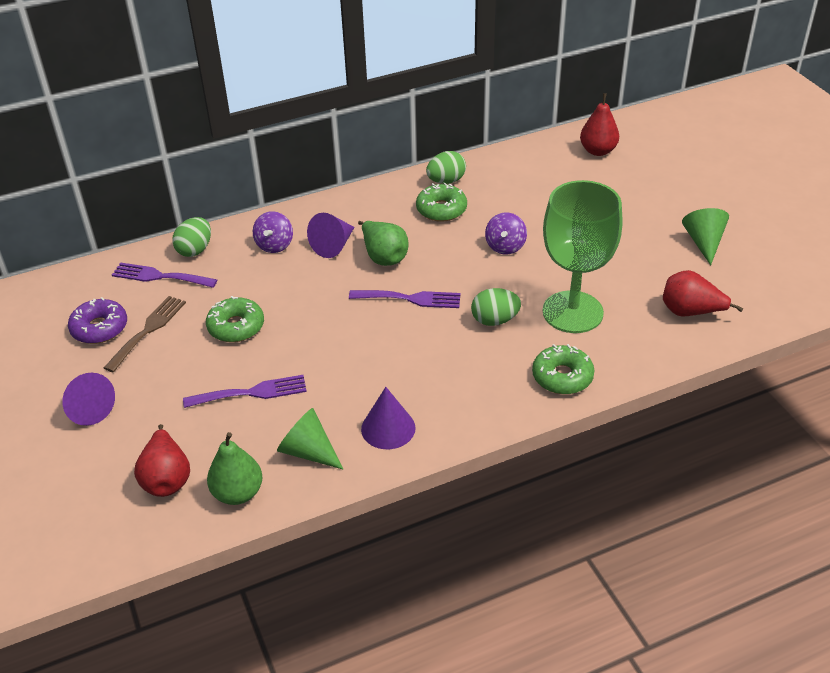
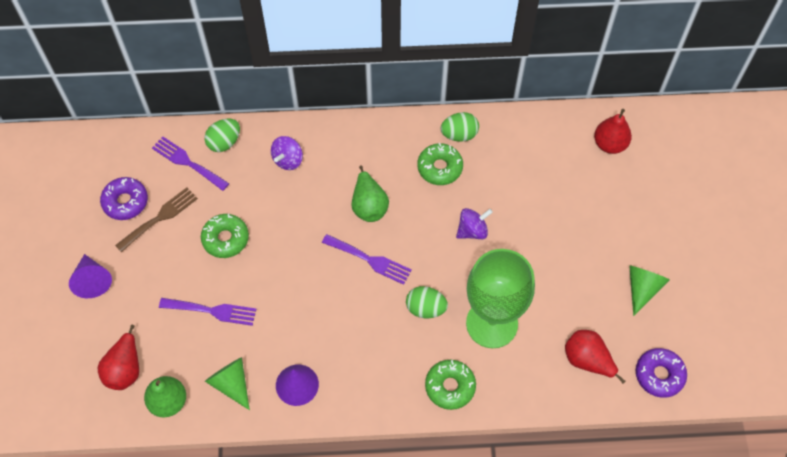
camera: 20 degrees right, 20 degrees up
purple cone [307,213,355,258] -> none
purple spinning top [485,213,527,254] -> purple spinning top turned 150 degrees counterclockwise [456,208,493,239]
none -> purple donut [636,348,687,398]

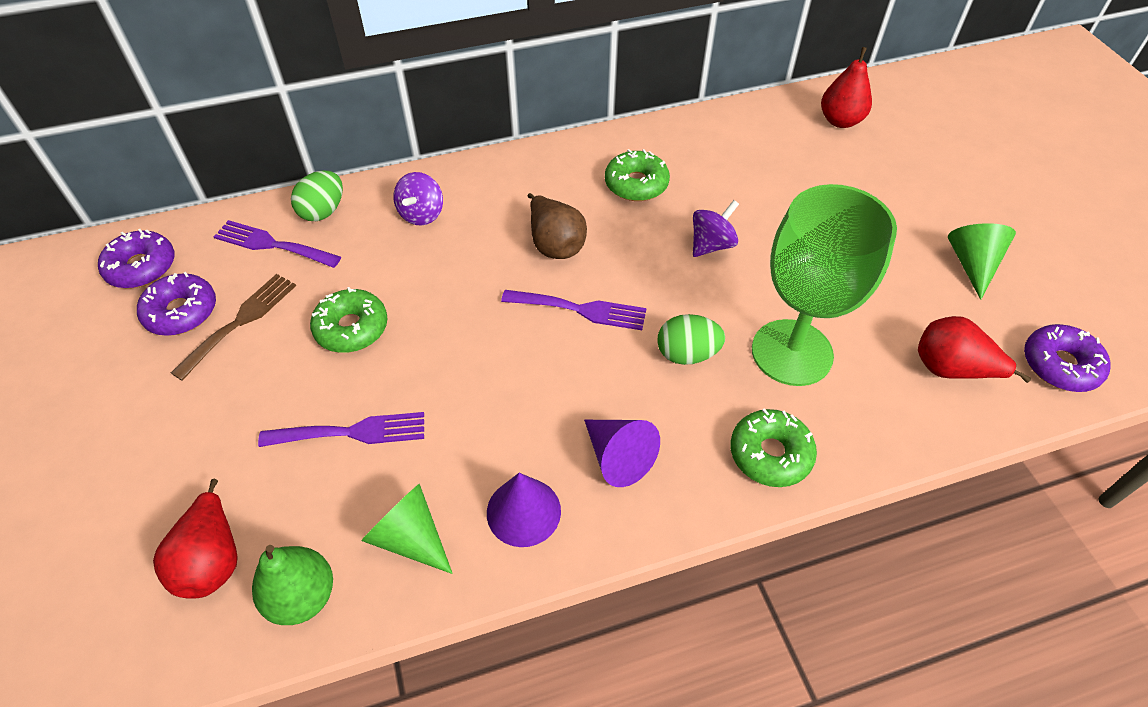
camera: 15 degrees left, 10 degrees down
purple cone [69,254,112,298] -> purple cone moved to [584,420,660,487]
green pear [351,165,389,222] -> brown pear [528,193,587,259]
green egg [441,112,479,142] -> none
none -> purple donut [98,229,175,288]

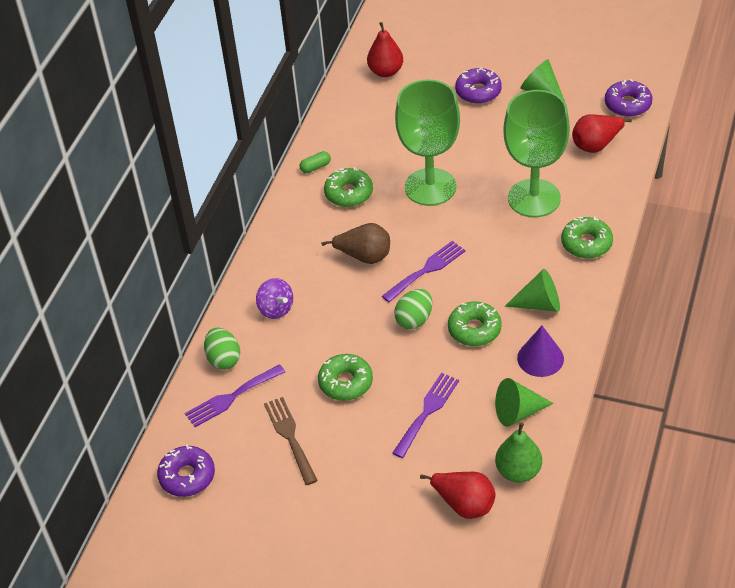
camera: 50 degrees left, 5 degrees down
purple donut [137,272,216,336] -> purple donut moved to [455,67,502,104]
purple cone [584,420,660,487] -> green cone [505,269,560,312]
green egg [657,314,725,365] -> green egg moved to [394,289,432,329]
purple spinning top [693,200,739,257] -> green goblet [395,79,460,206]
none -> green capsule [299,151,331,173]
none -> green donut [448,302,502,346]

